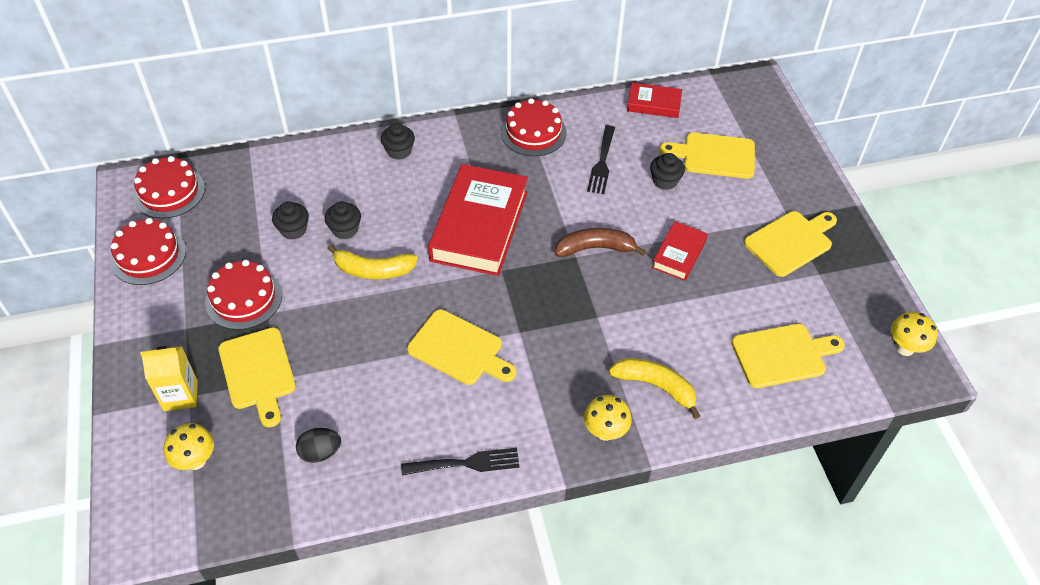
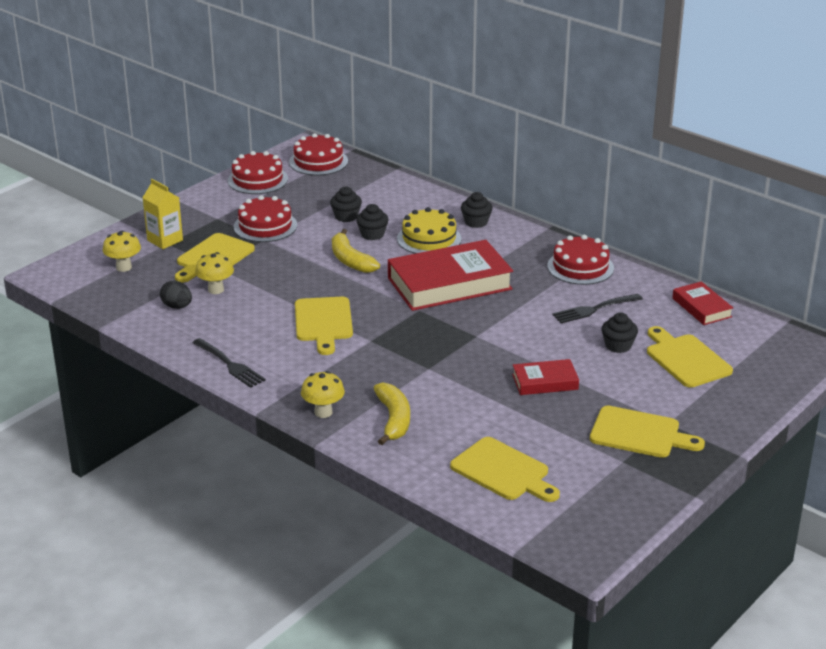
camera: 55 degrees right, 20 degrees down
brown banana [555,228,646,257] -> none
yellow mushroom [891,312,937,356] -> yellow mushroom moved to [195,252,234,294]
none -> yellow cake [397,207,462,254]

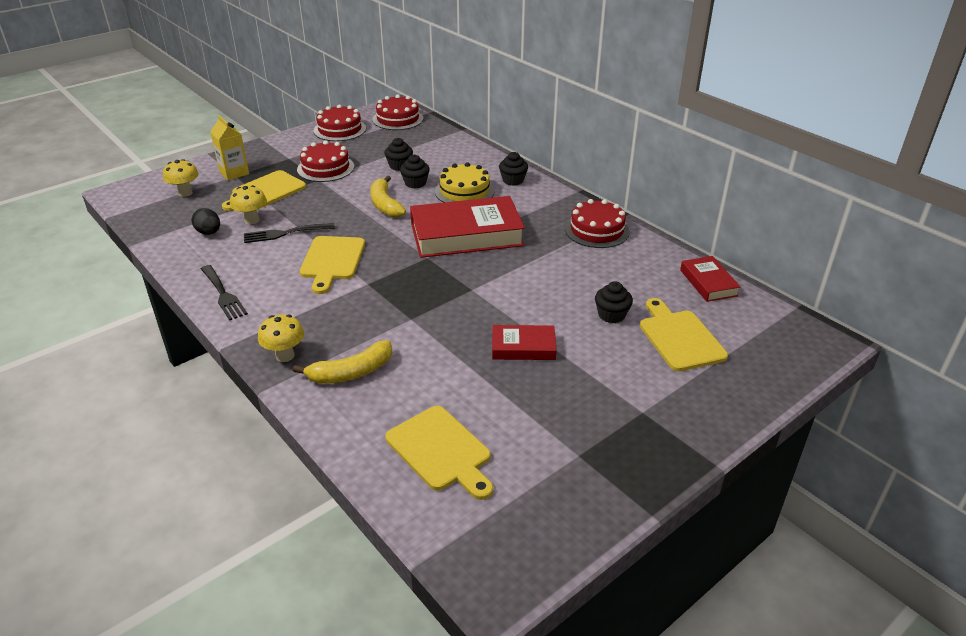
camera: 10 degrees right, 5 degrees up
yellow banana [374,382,410,445] -> yellow banana turned 60 degrees clockwise [293,340,392,384]
black fork [552,294,643,323] -> black fork moved to [244,223,335,243]
yellow cutting board [590,405,705,458] -> none

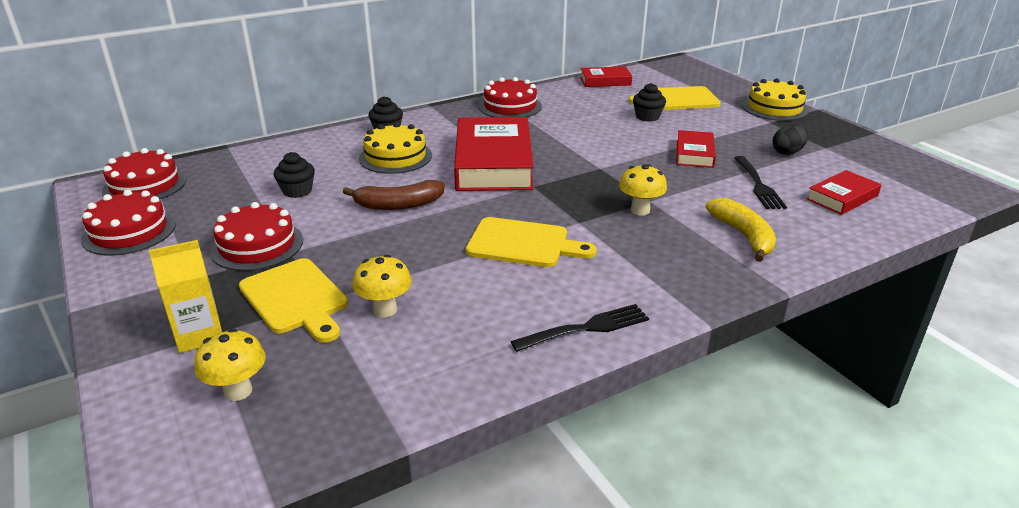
camera: 80 degrees left, 5 degrees down
black egg [192,208,220,235] -> black egg moved to [773,125,808,155]
black fork [244,223,335,243] -> black fork moved to [735,156,787,209]
yellow mushroom [258,314,304,362] -> yellow mushroom moved to [619,164,667,216]
yellow banana [370,176,406,217] -> brown banana [343,180,445,210]
yellow cutting board [385,406,493,500] -> red book [806,170,882,215]
black cupcake [400,155,430,189] -> none
none -> yellow cake [742,78,809,121]

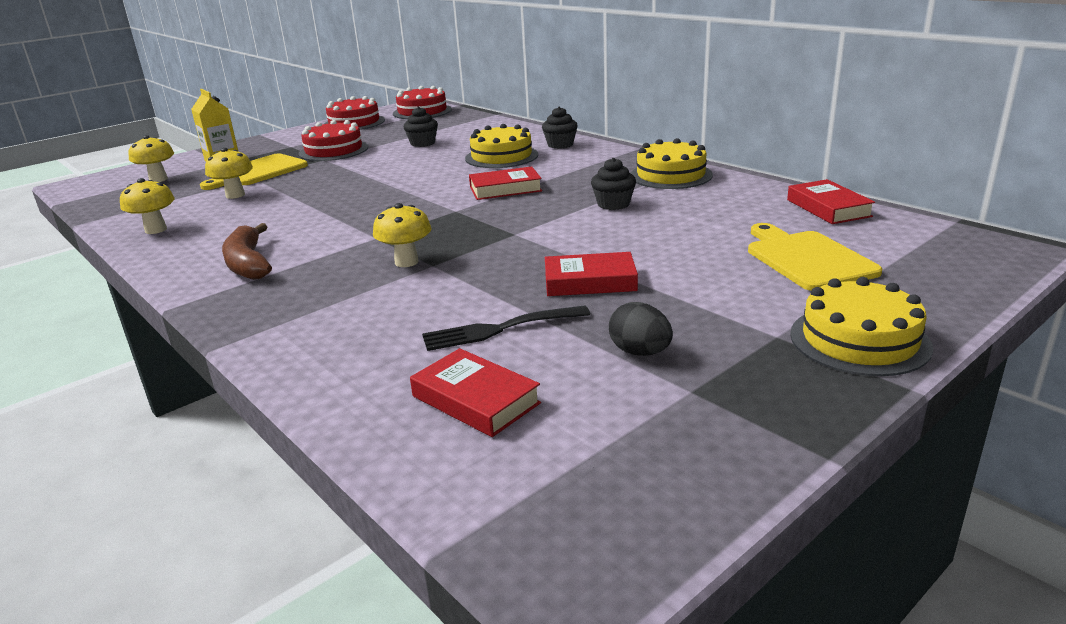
camera: 80 degrees right, 5 degrees down
brown banana [343,180,445,210] -> brown banana moved to [222,223,272,280]
red book [454,117,534,191] -> red book [469,166,542,200], size x0.50
yellow cutting board [466,217,597,267] -> none
red cake [479,77,542,117] -> yellow cake [631,138,713,189]
black fork [510,304,649,352] -> none
black cupcake [633,83,666,122] -> black cupcake moved to [591,158,636,210]
yellow banana [705,198,776,262] -> none
none -> yellow mushroom [120,178,175,234]

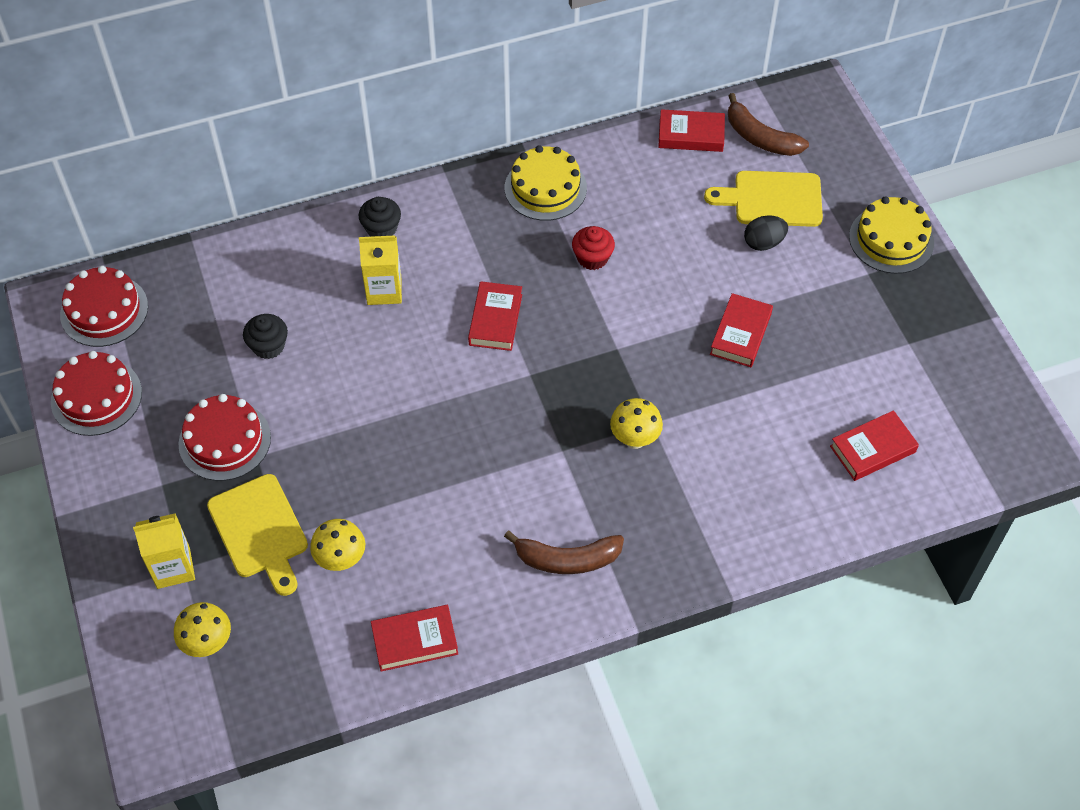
camera: 70 degrees left, 30 degrees up
yellow mushroom [120,178,175,234] -> red book [371,605,458,672]
black fork [422,305,590,351] -> none
yellow cake [465,124,538,168] -> yellow carton [359,236,402,305]
black cupcake [591,158,636,210] -> red cupcake [572,226,615,270]
black egg [609,302,673,356] -> black egg moved to [744,215,788,251]
none -> brown banana [728,93,809,156]

